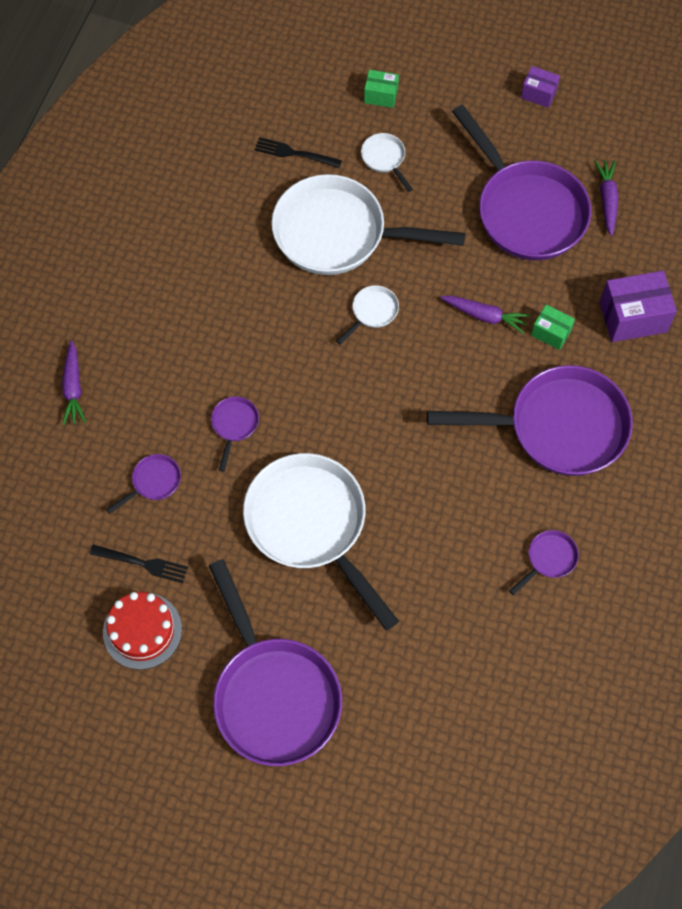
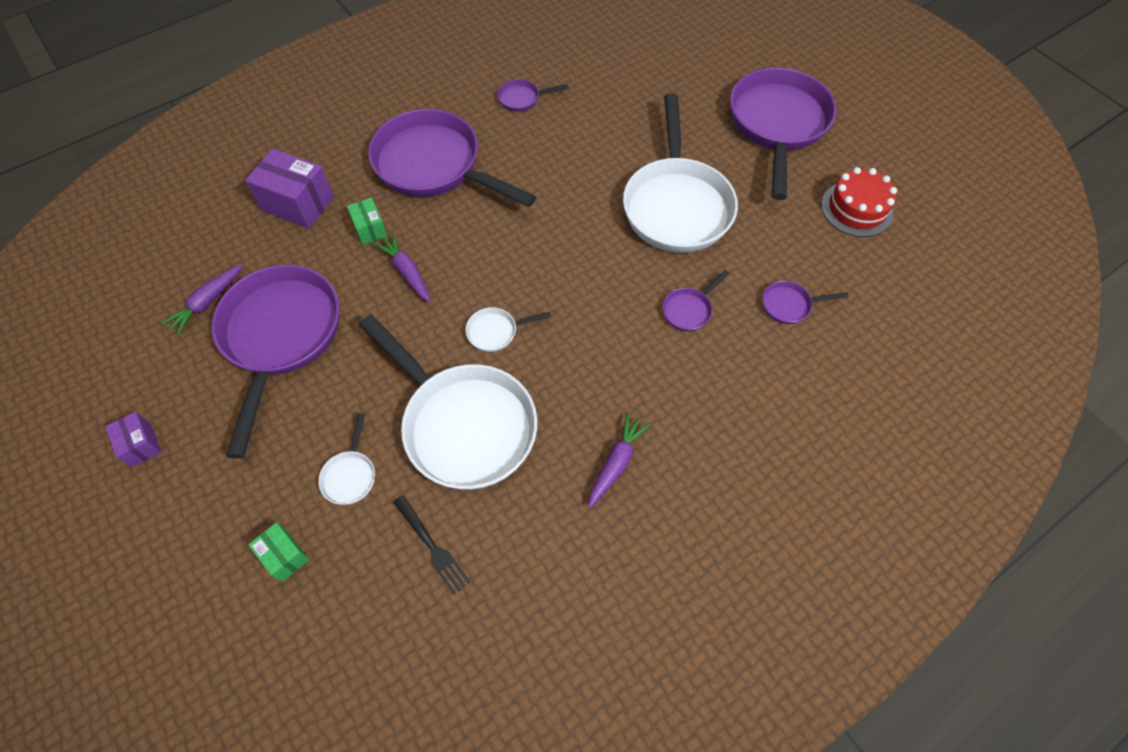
camera: 145 degrees left, 5 degrees down
purple carrot [62,340,86,425] -> purple carrot moved to [588,413,651,508]
black fork [90,544,188,583] -> none

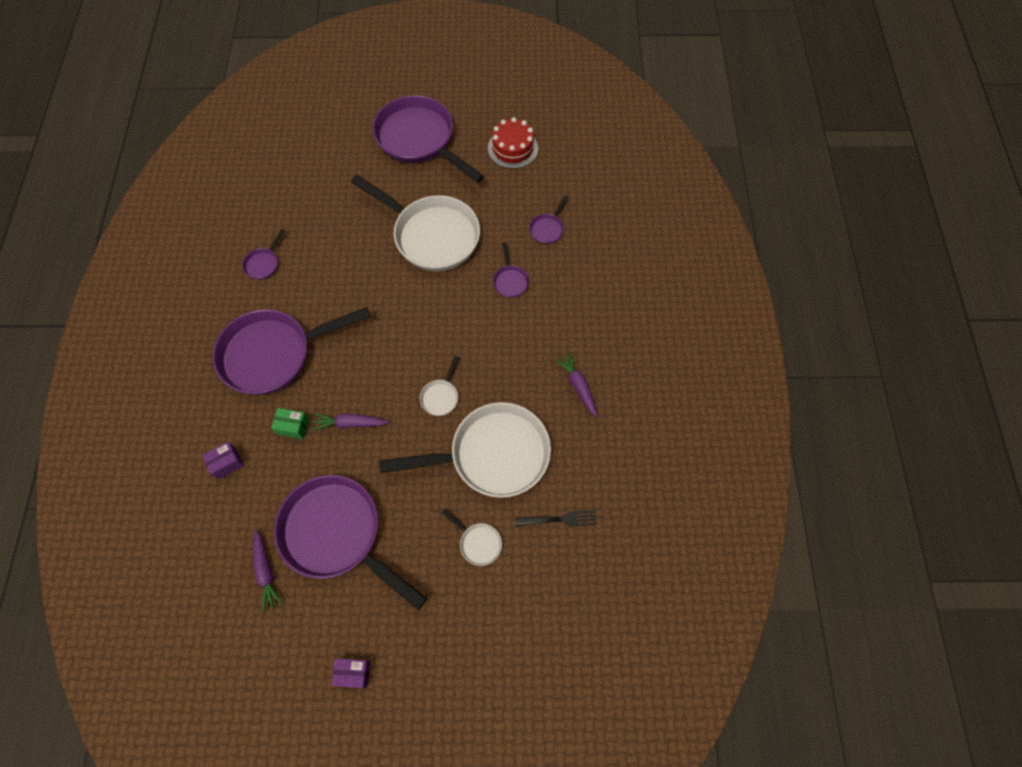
camera: 55 degrees left, 5 degrees up
purple box [245,148,334,229] -> purple box [202,442,244,479], size x0.55
green box [248,522,309,582] -> none

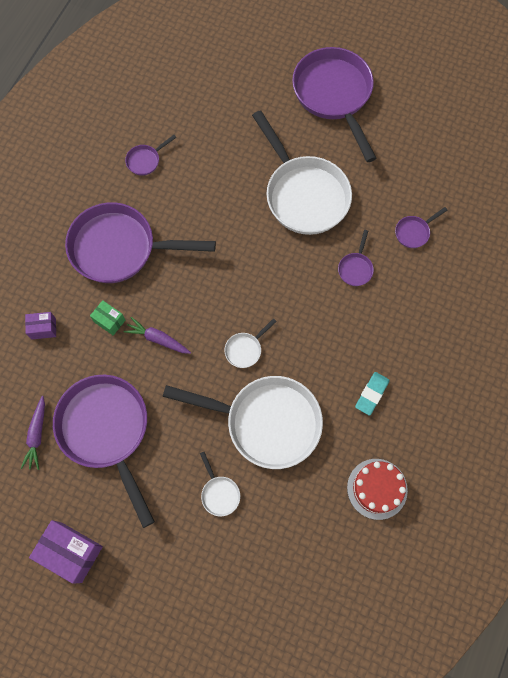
camera: 25 degrees right, 5 degrees up
purple box [331,658,371,688] -> purple box [29,520,103,584], size x1.80
red cake [488,117,538,169] -> red cake moved to [347,459,408,520]
black fork [515,510,597,526] -> none
purple carrot [555,352,598,417] -> turquoise eraser [355,372,390,416]

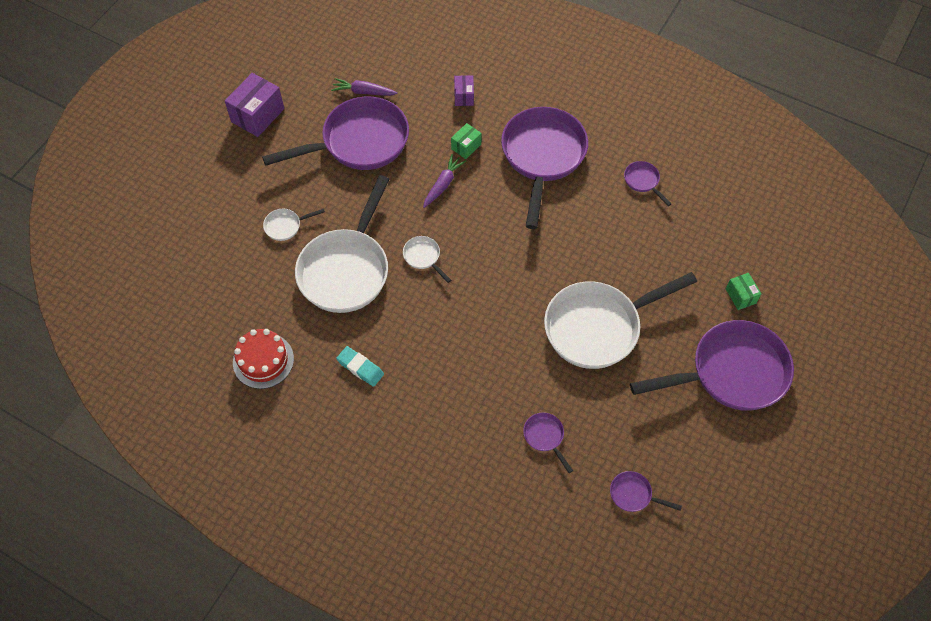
camera: 95 degrees right, 10 degrees down
purple pan [338,230,374,286] -> purple pan moved to [610,471,682,512]
none -> green box [726,273,761,310]

